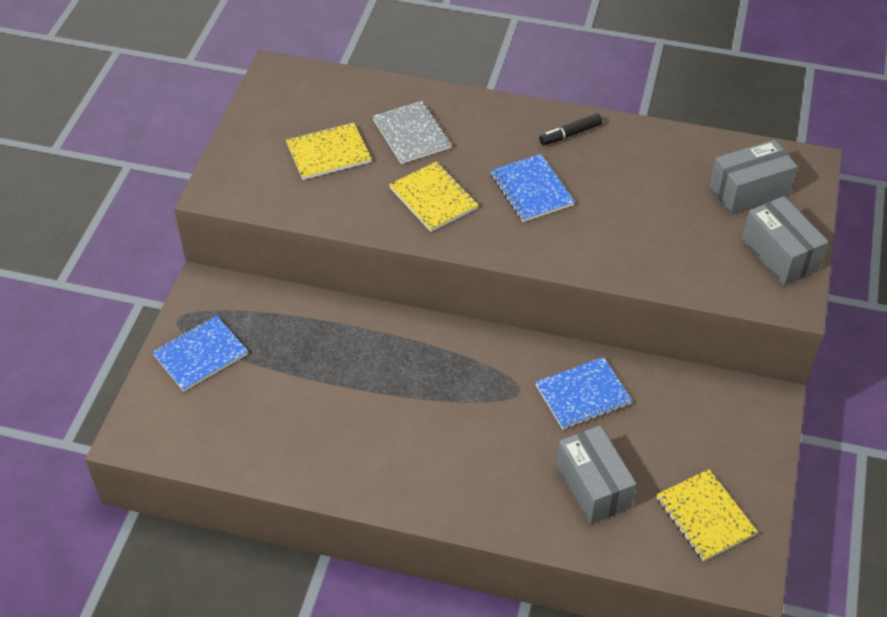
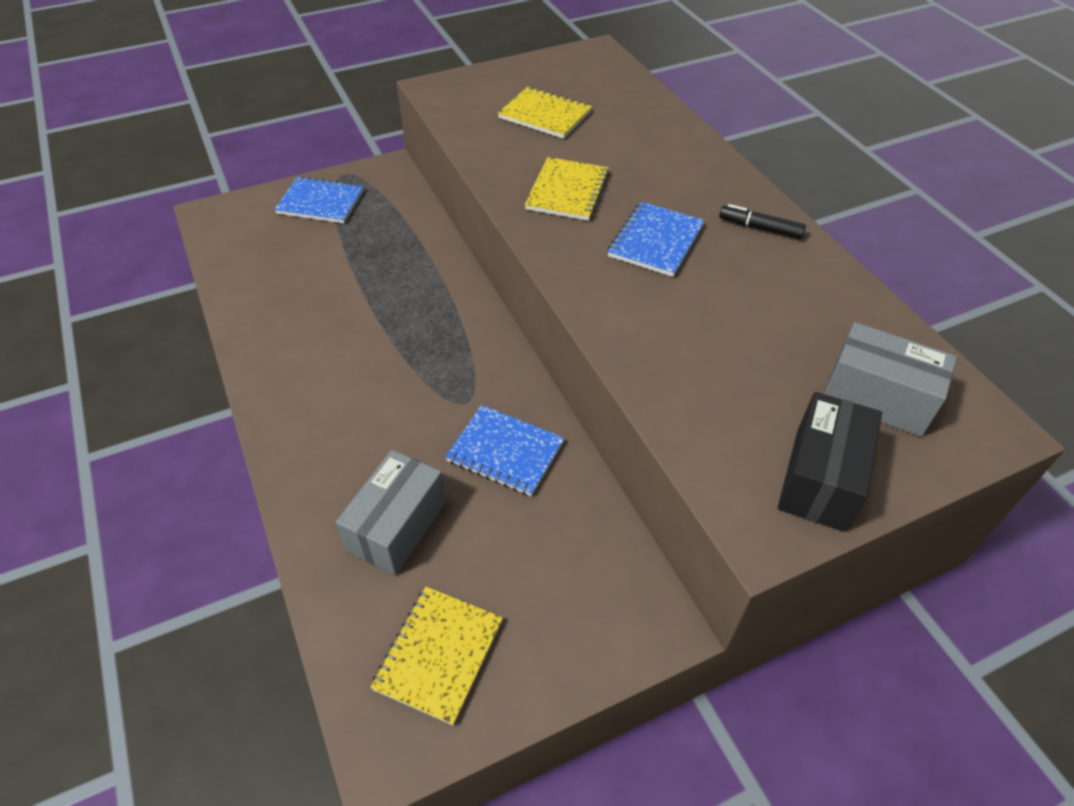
camera: 50 degrees right, 0 degrees up
grey notebook [372,101,452,164] -> none
grey box [742,196,828,286] -> black box [778,392,882,532]

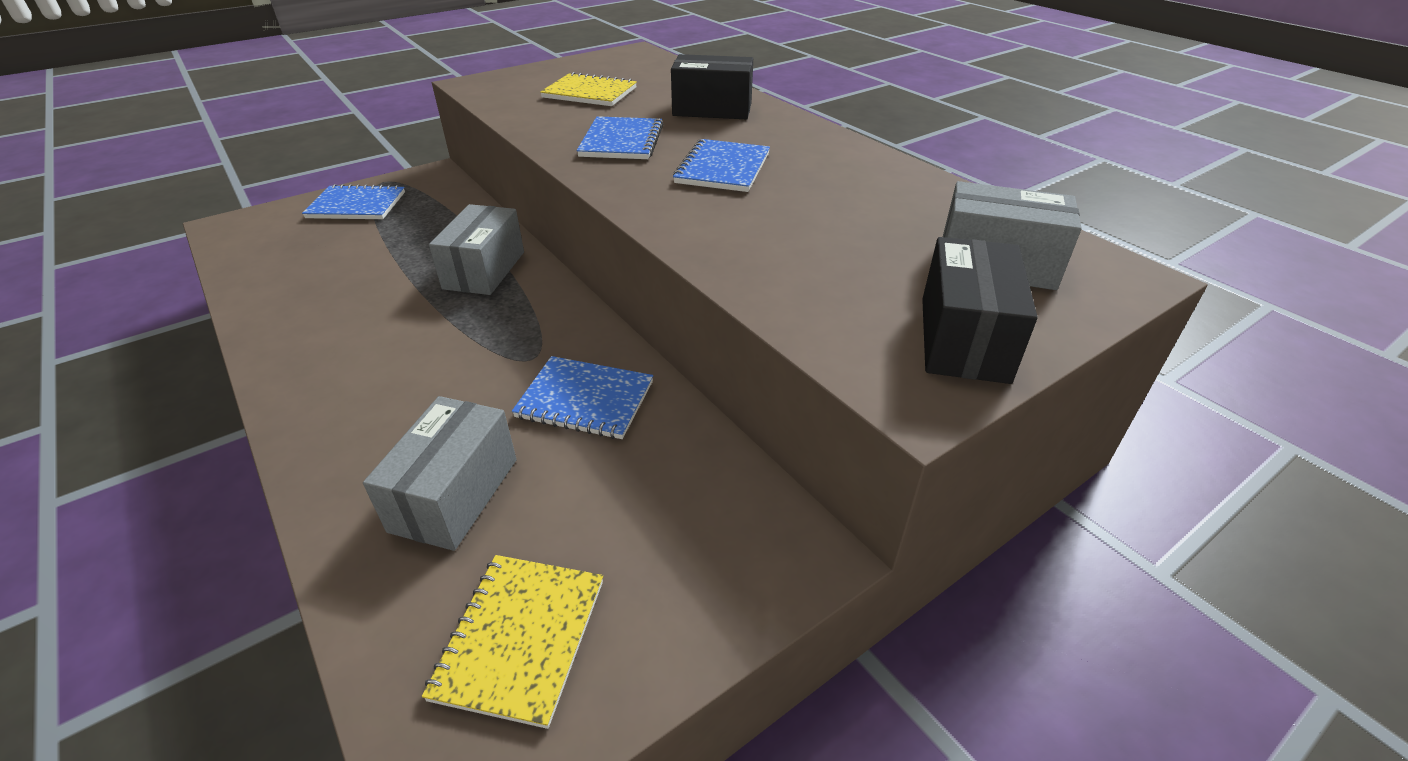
camera: 10 degrees left, 10 degrees down
yellow notebook [525,157,609,221] -> blue notebook [577,116,663,159]
black marker [719,204,806,239] -> none
none -> grey box [429,204,524,295]
none -> black box [671,54,753,119]

